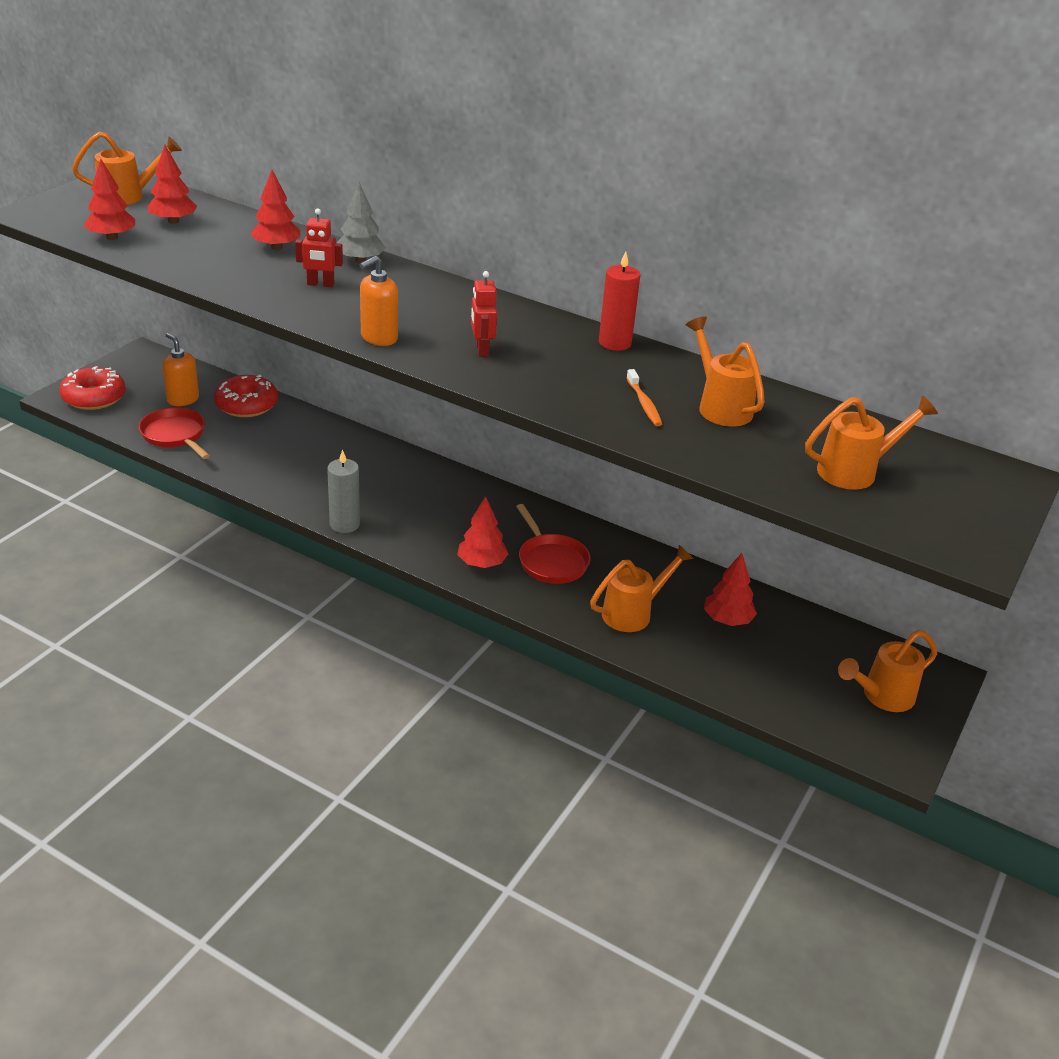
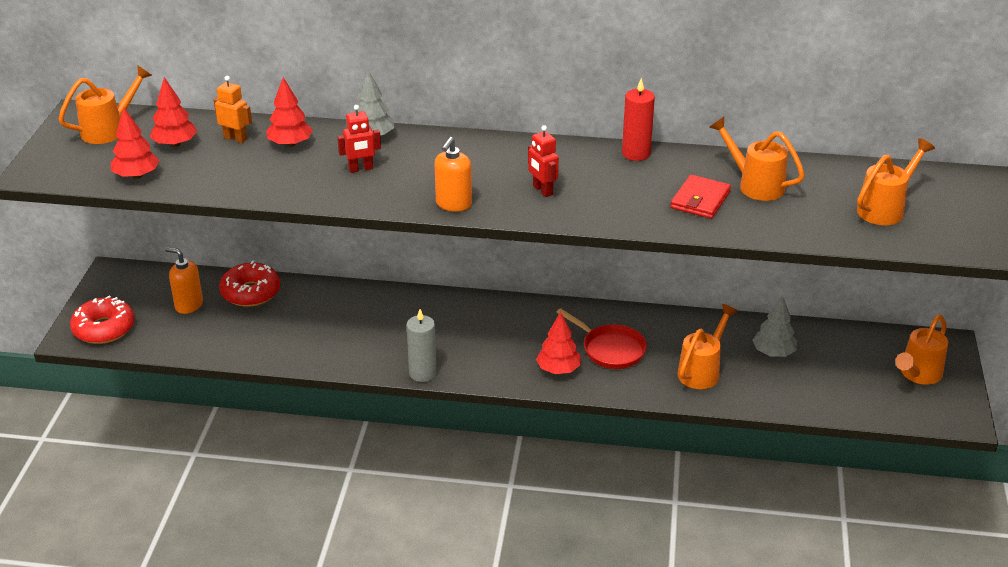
camera: 20 degrees left, 0 degrees up
red pan [139,407,210,459] -> none
orange toothbrush [627,369,662,426] -> red wallet [671,175,731,219]
red tree [704,553,757,626] -> grey tree [753,295,797,357]
none -> orange robot [214,76,252,143]

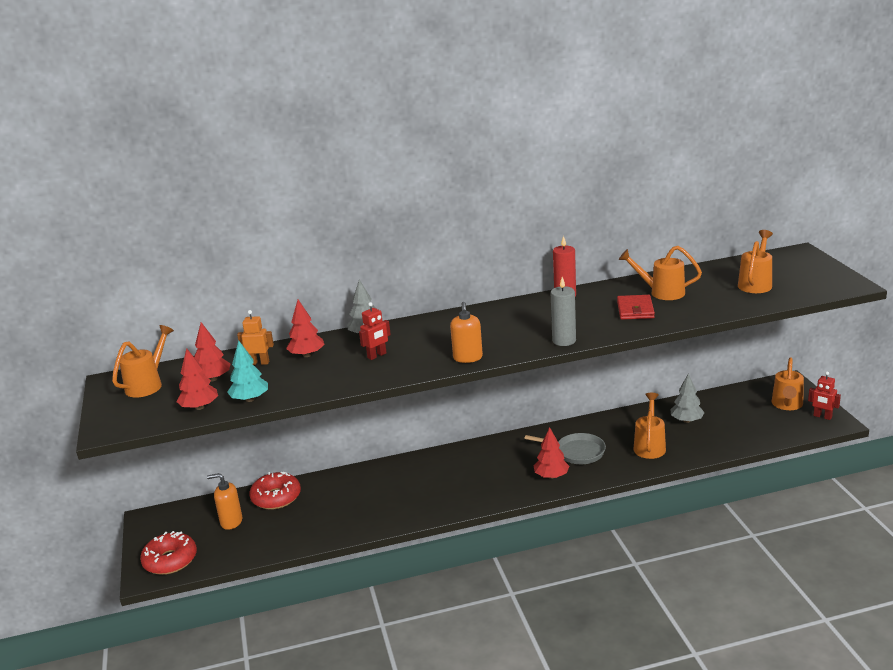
camera: 20 degrees left, 10 degrees down
grey candle [407,309,437,382] -> grey candle moved to [550,277,576,346]
red robot [528,125,559,197] -> red robot moved to [808,371,841,420]
red pan [557,308,647,369] -> grey pan [524,433,606,464]
none -> turquoise tree [227,340,268,402]

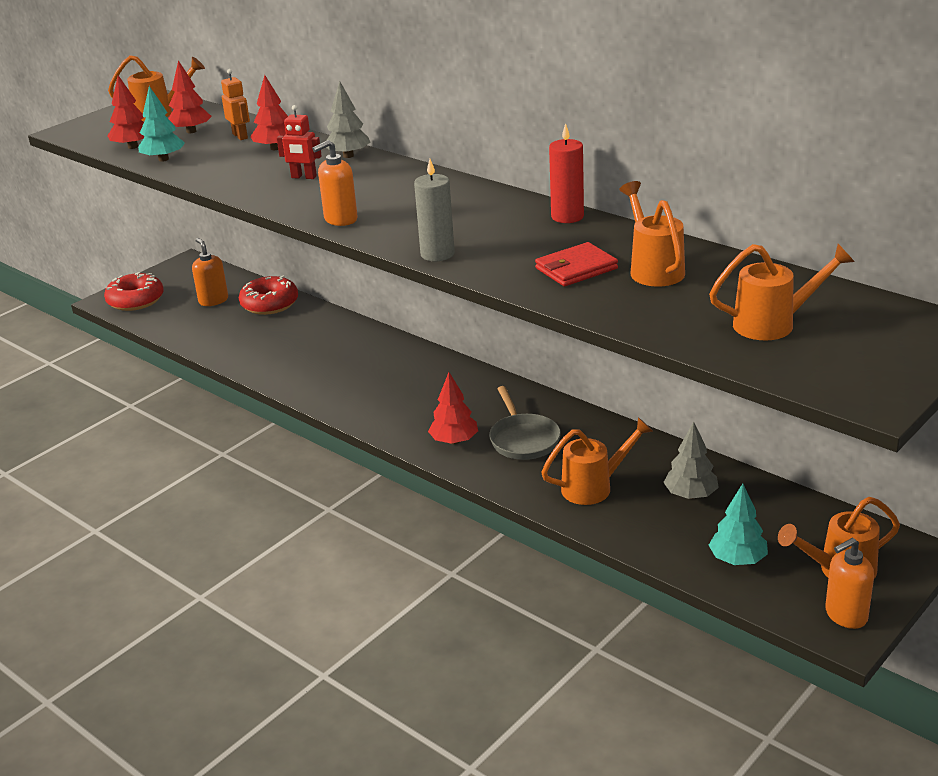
camera: 55 degrees right, 5 degrees up
red robot [808,371,841,420] -> orange soap dispenser [825,538,874,629]
none -> turquoise tree [709,484,768,565]

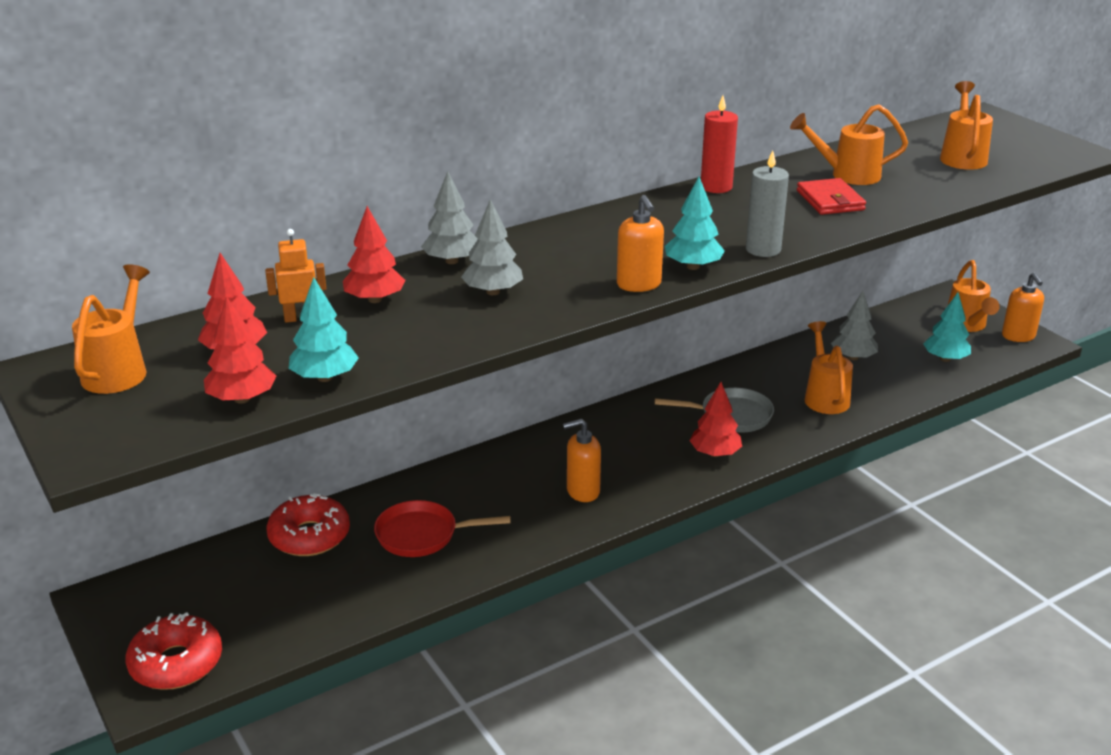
camera: 75 degrees left, 0 degrees up
orange soap dispenser [192,238,228,306] -> orange soap dispenser moved to [563,419,601,502]
red robot [277,105,322,179] -> grey tree [461,199,523,295]
none -> red pan [374,500,511,557]
none -> turquoise tree [665,177,725,270]

